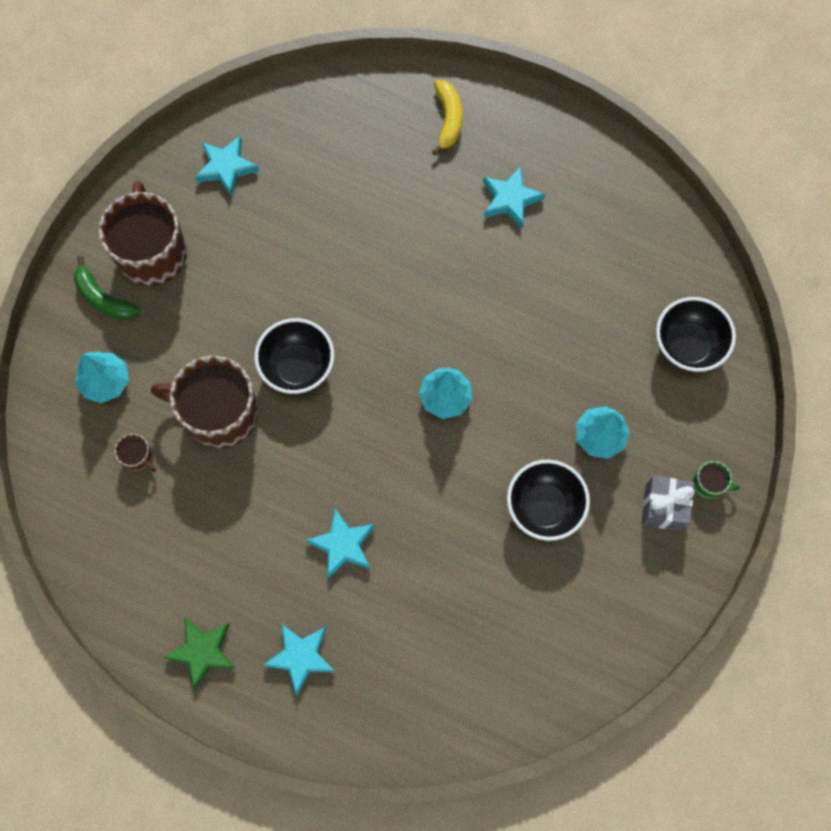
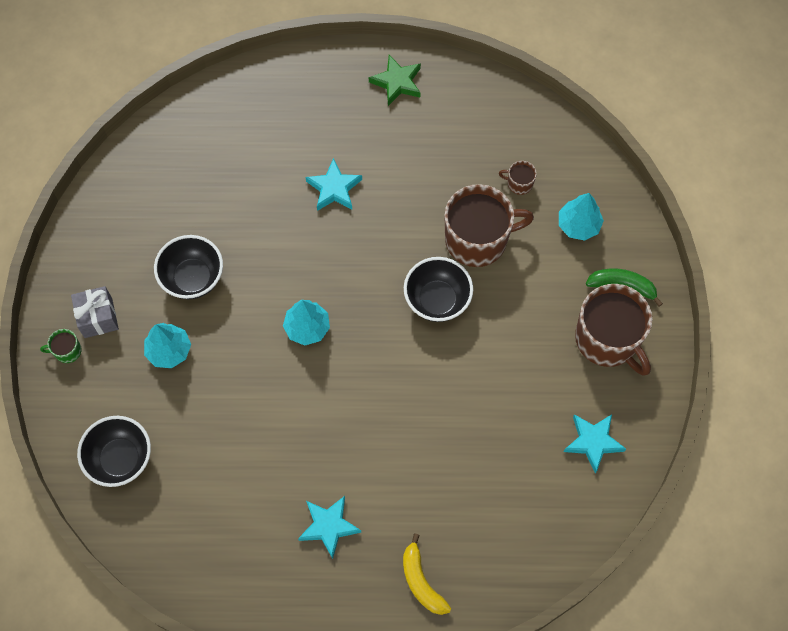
camera: 155 degrees right, 5 degrees down
turquoise star [263,624,335,695] -> none

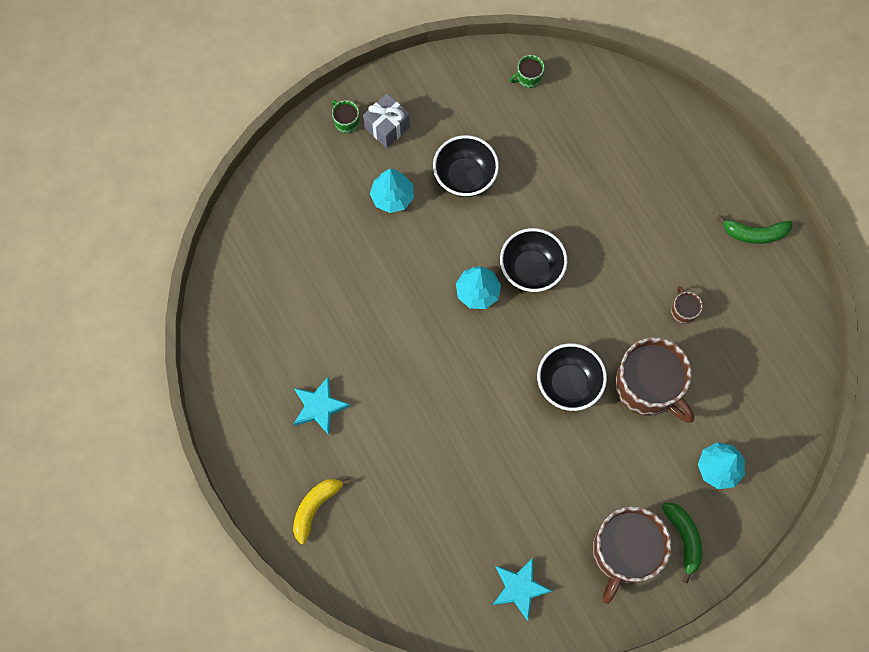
camera: 60 degrees right, 5 degrees up
black bowl [77,416,151,487] -> black bowl moved to [500,228,568,292]
turquoise star [305,158,362,211] -> none
green star [369,55,421,106] -> green banana [717,215,792,244]
brown mug [499,161,537,195] -> brown mug moved to [671,286,703,324]
none -> green mug [510,55,544,88]

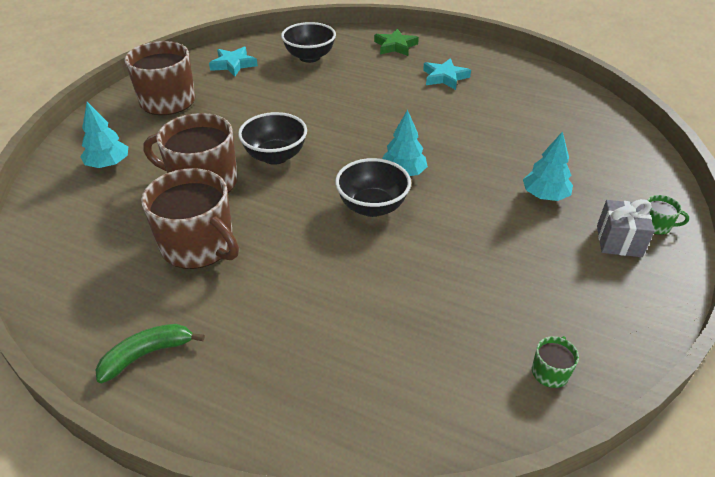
camera: 145 degrees right, 30 degrees down
yellow banana [293,478,351,544] -> green star [374,28,419,56]
black bowl [433,135,499,197] -> black bowl moved to [281,22,336,63]
green banana [662,503,702,584] -> none
brown mug [671,286,703,324] -> brown mug [141,168,239,269], size x2.38

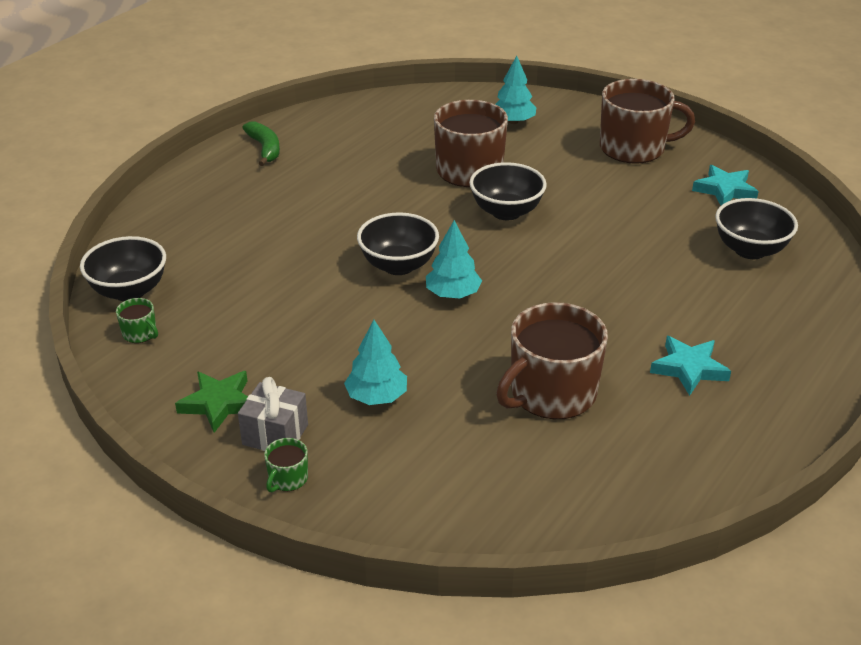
camera: 100 degrees right, 5 degrees down
brown mug [141,168,239,269] -> brown mug moved to [496,302,608,419]
green star [374,28,419,56] -> green star moved to [175,371,248,433]
none -> black bowl [80,236,166,301]

